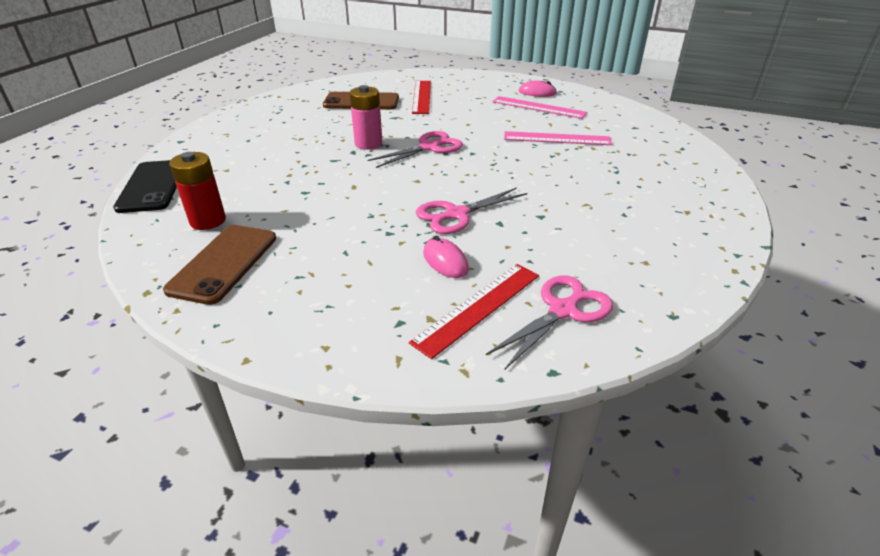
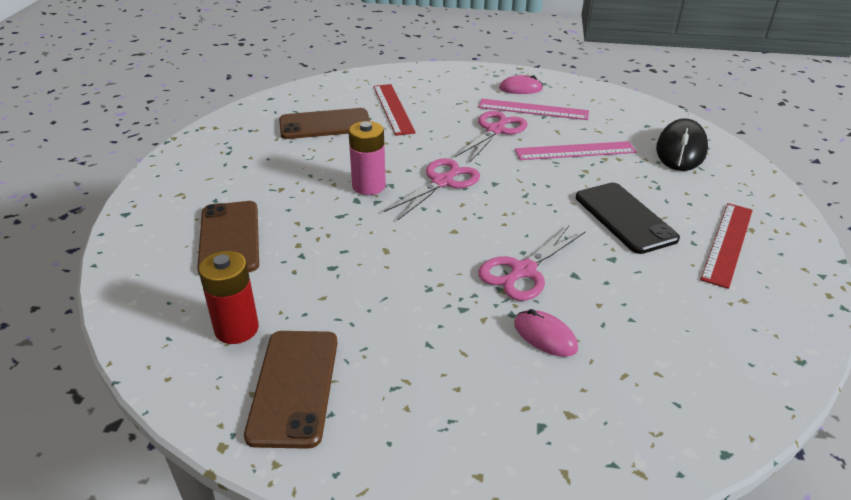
camera: 15 degrees left, 0 degrees up
black phone [113,160,177,213] -> black phone moved to [576,183,680,254]
red ruler [409,264,539,359] -> red ruler moved to [700,203,753,289]
pink scissors [486,275,613,369] -> pink scissors moved to [455,111,527,163]
none -> brown phone [197,201,259,273]
none -> black mouse [656,118,708,171]

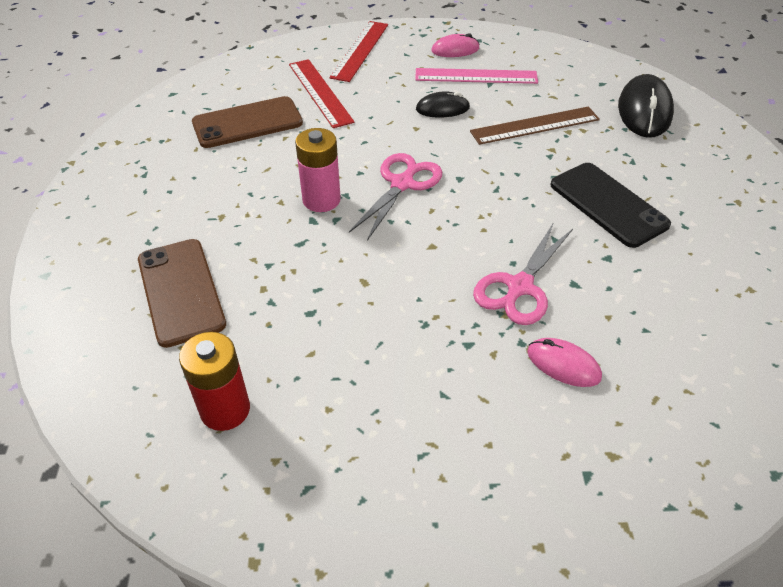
camera: 10 degrees left, 10 degrees up
brown phone [244,331,337,449] -> none
pink scissors [455,111,527,163] -> black mouse [416,91,470,118]
pink ruler [515,141,637,160] -> brown ruler [470,107,600,145]
red ruler [700,203,753,289] -> red ruler moved to [329,21,388,82]

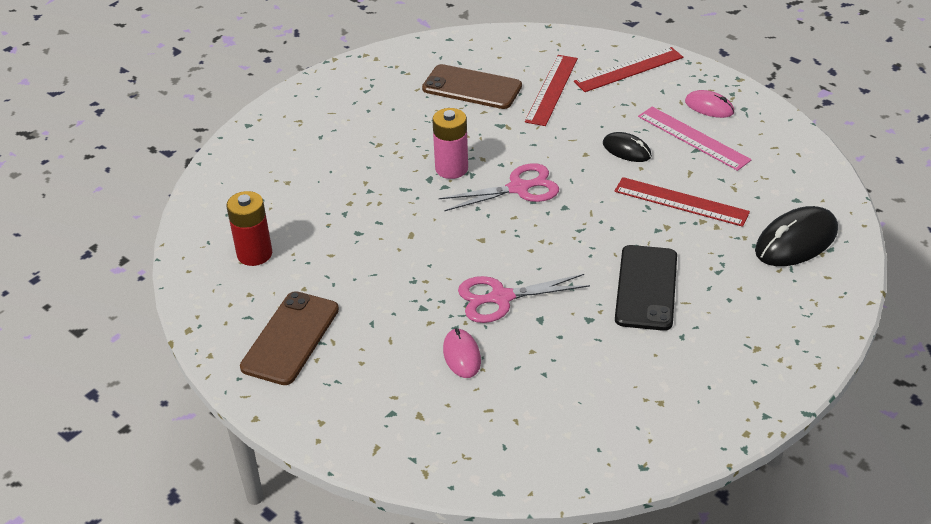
camera: 45 degrees right, 5 degrees down
brown phone [138,239,226,348] -> brown phone moved to [240,291,339,385]
brown ruler [470,107,600,145] -> red ruler [614,177,750,227]

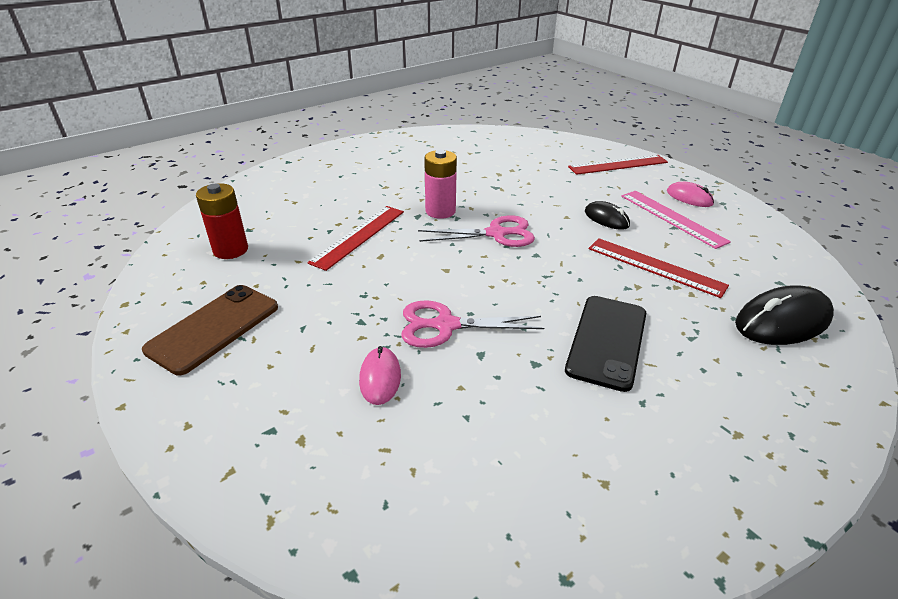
camera: 10 degrees right, 5 degrees down
brown phone [422,64,522,109] -> none
red ruler [525,55,578,126] -> red ruler moved to [307,206,404,271]

